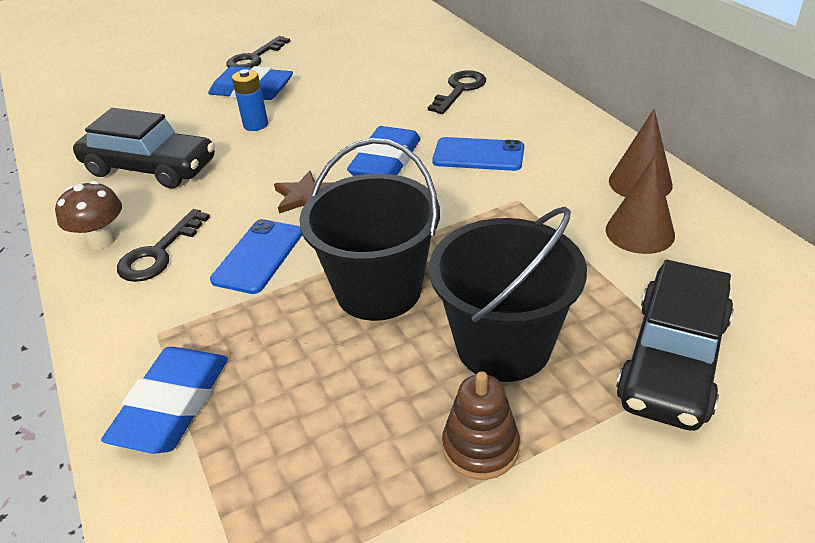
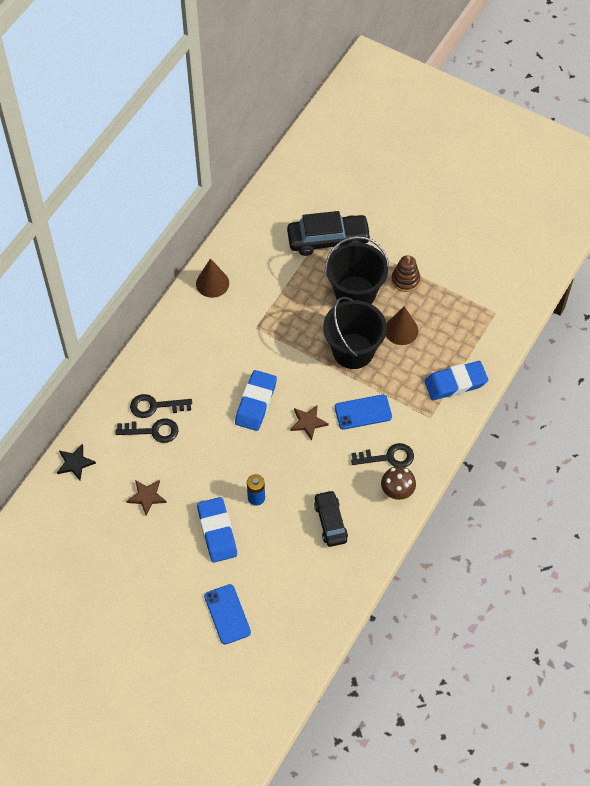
camera: 125 degrees left, 20 degrees up
black car [73,108,215,188] -> black car [314,490,348,547], size x0.64
black key [226,36,290,68] -> black key moved to [116,418,179,443]
blue eraser [347,126,420,176] -> blue eraser turned 60 degrees counterclockwise [235,370,277,431]
blue phone [432,137,524,171] -> blue phone moved to [204,584,251,645]
brown cone [606,156,675,254] -> brown cone moved to [386,306,418,345]
none -> black star [57,444,96,480]
none -> brown star [126,480,167,515]

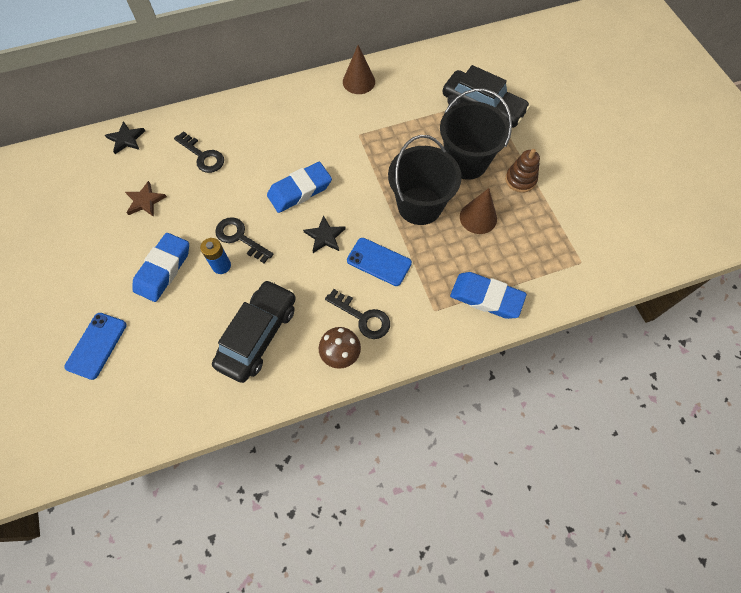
camera: 40 degrees right, 5 degrees up
black key [130,394,192,418] -> black key moved to [215,217,274,263]
brown star [290,405,329,440] -> black star [303,215,346,253]
black car [314,490,348,547] -> black car [212,280,296,383], size x1.56

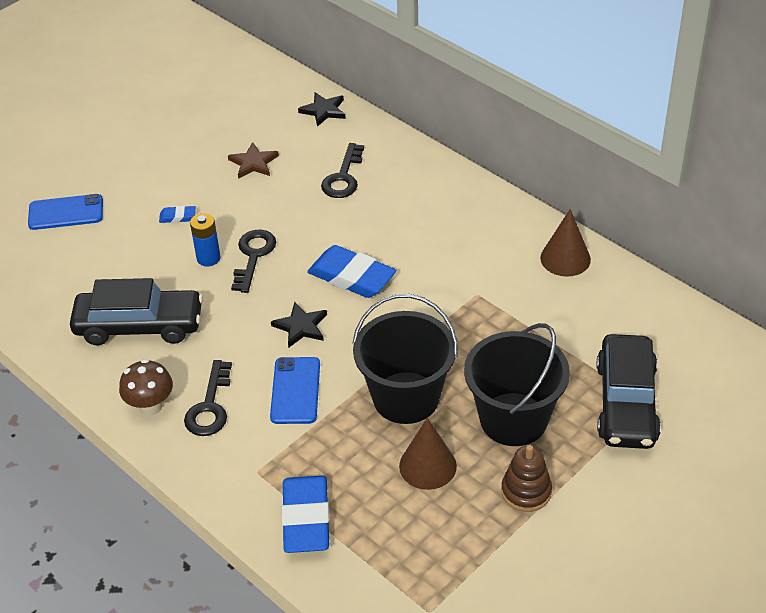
camera: 65 degrees right, 20 degrees down
blue eraser [132,233,189,302] -> blue eraser [159,206,196,223], size x0.45

